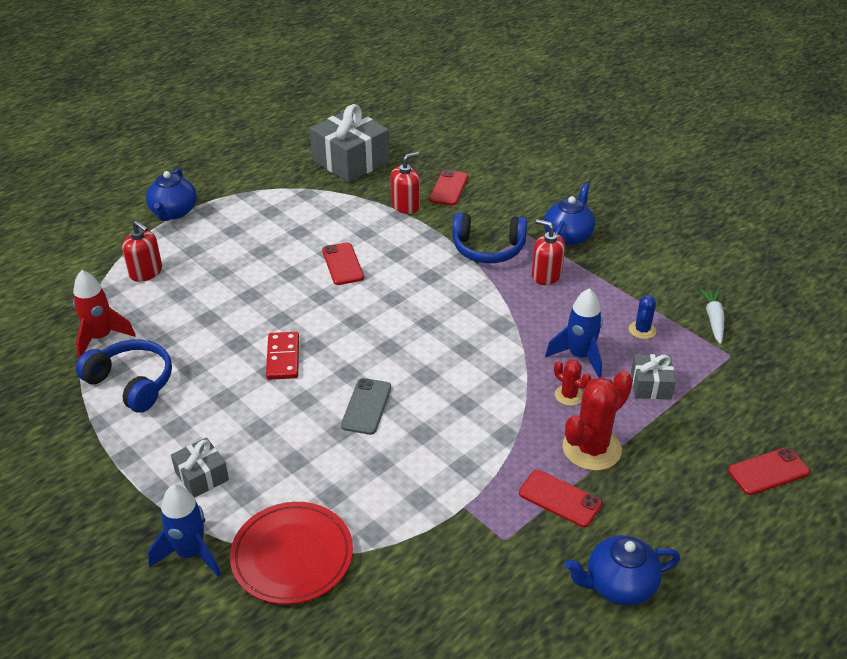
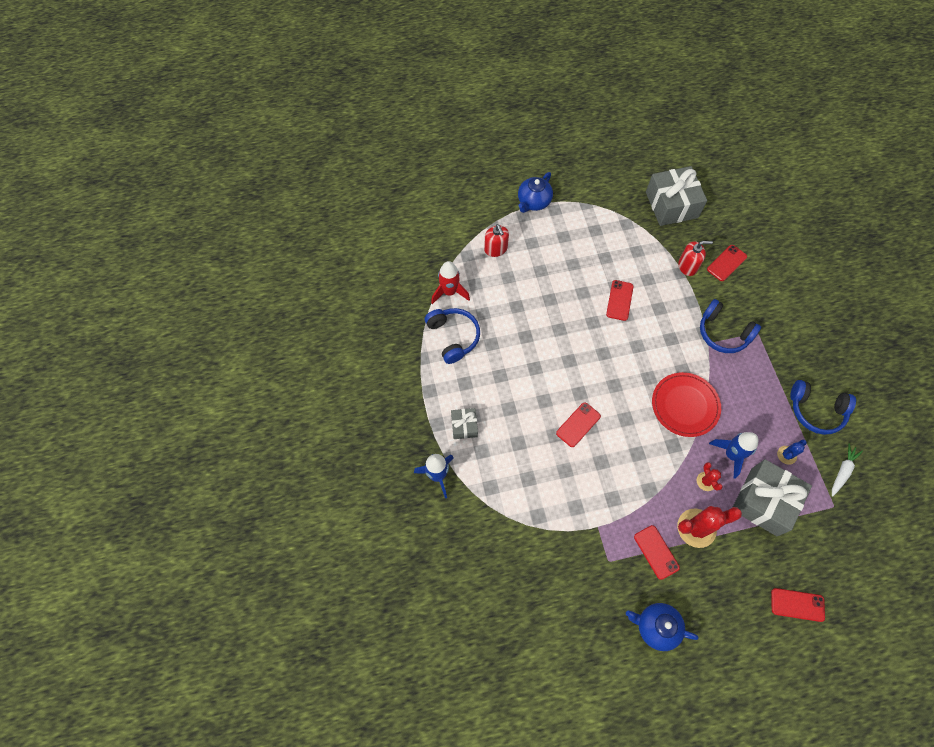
camera: 30 degrees right, 25 degrees up
red plate [230,502,353,604] -> red plate moved to [652,372,721,437]
red domino [266,332,299,380] -> none
grey phone [341,378,391,435] -> red phone [556,402,601,447]
red soap dispenser [532,219,565,285] -> none
blue teapot [544,183,595,246] -> none
grey gift [631,354,676,400] -> grey gift [732,459,812,536], size x1.95
none -> blue headphones [790,380,856,435]

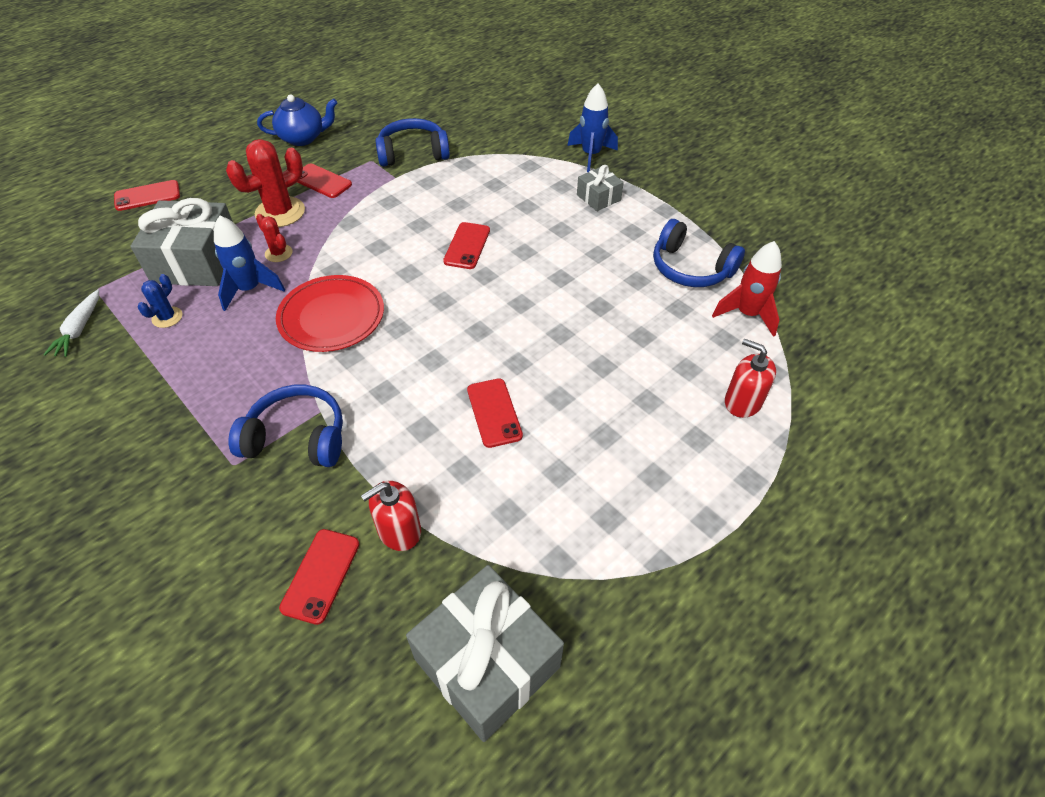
camera: 150 degrees right, 15 degrees down
blue teapot [518,172,553,213] -> none
blue headphones [790,380,856,435] -> blue headphones moved to [375,118,450,167]

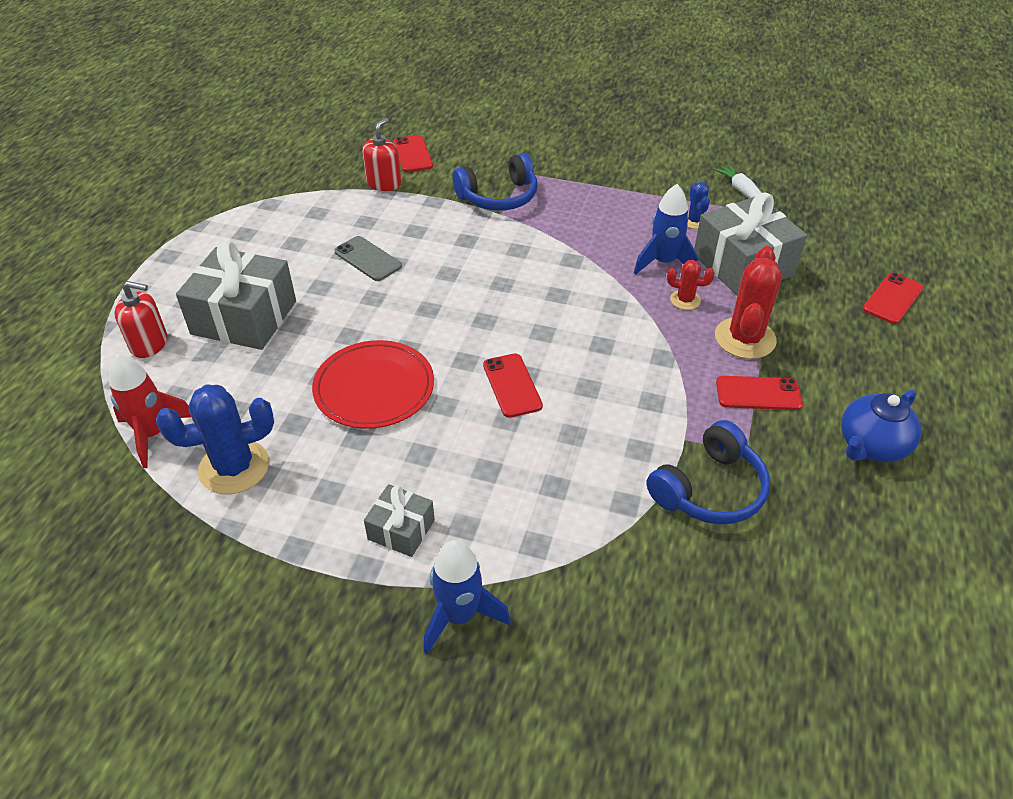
camera: 150 degrees right, 5 degrees down
red plate [276,275,384,352] -> red plate moved to [312,340,434,429]
grey gift [406,565,564,742] -> grey gift moved to [176,241,296,350]
red phone [467,378,523,448] -> grey phone [334,236,402,281]
blue headphones [653,219,745,287] -> blue cactus [156,384,274,495]

